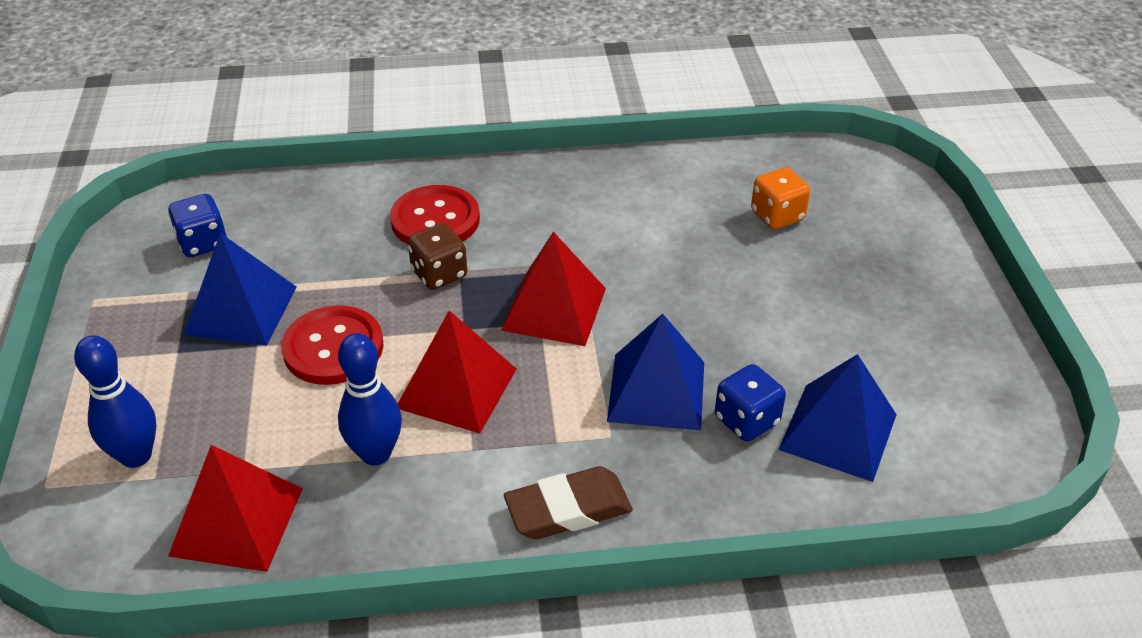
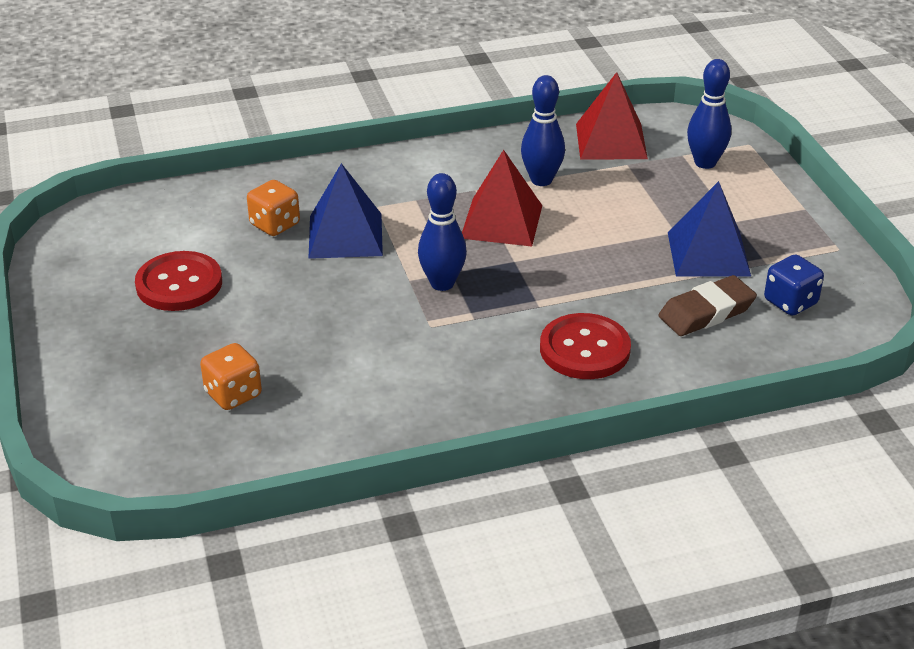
camera: 170 degrees right, 5 degrees down
red button [281,305,384,385] -> red button moved to [135,251,222,311]
brown dice [408,223,467,290] -> none
red pyramid [501,232,606,346] -> blue bowling pin [418,173,467,291]
brown eraser [504,466,633,540] -> brown eraser moved to [659,275,757,336]
blue dice [715,364,786,442] -> orange dice [247,180,300,236]
blue pyramid [778,354,897,482] -> none

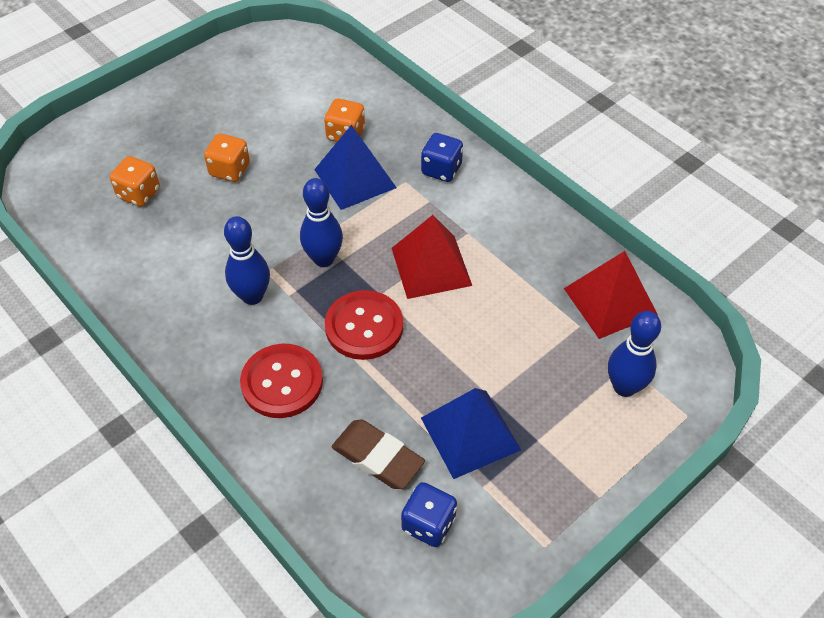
camera: 65 degrees right, 15 degrees up
red button [135,251,222,311] -> red button moved to [325,290,403,360]
blue bowling pin [521,75,565,186] -> blue bowling pin moved to [224,216,270,305]
none -> orange dice [204,133,250,182]
none -> blue dice [421,133,463,182]

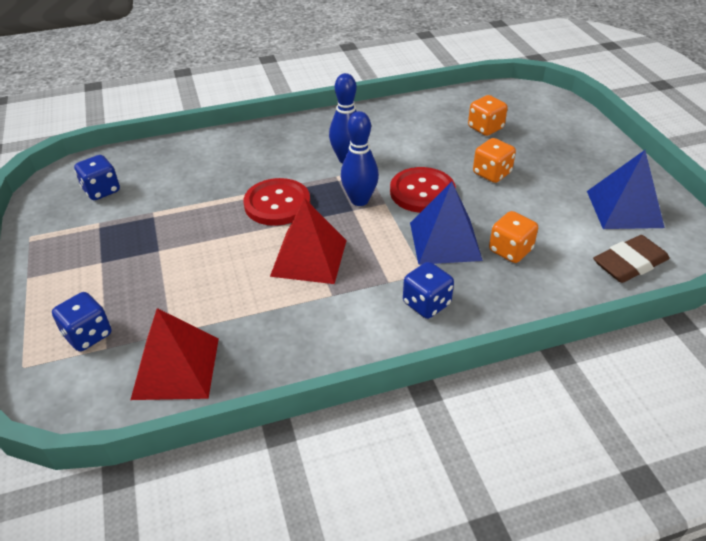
camera: 115 degrees right, 10 degrees down
red button [240,344,323,418] -> red button moved to [390,167,456,213]
brown eraser [331,419,425,489] -> brown eraser moved to [593,235,670,283]
blue pyramid [421,388,521,479] -> blue pyramid moved to [587,150,665,229]
blue bowling pin [608,311,661,397] -> blue dice [52,292,111,351]

